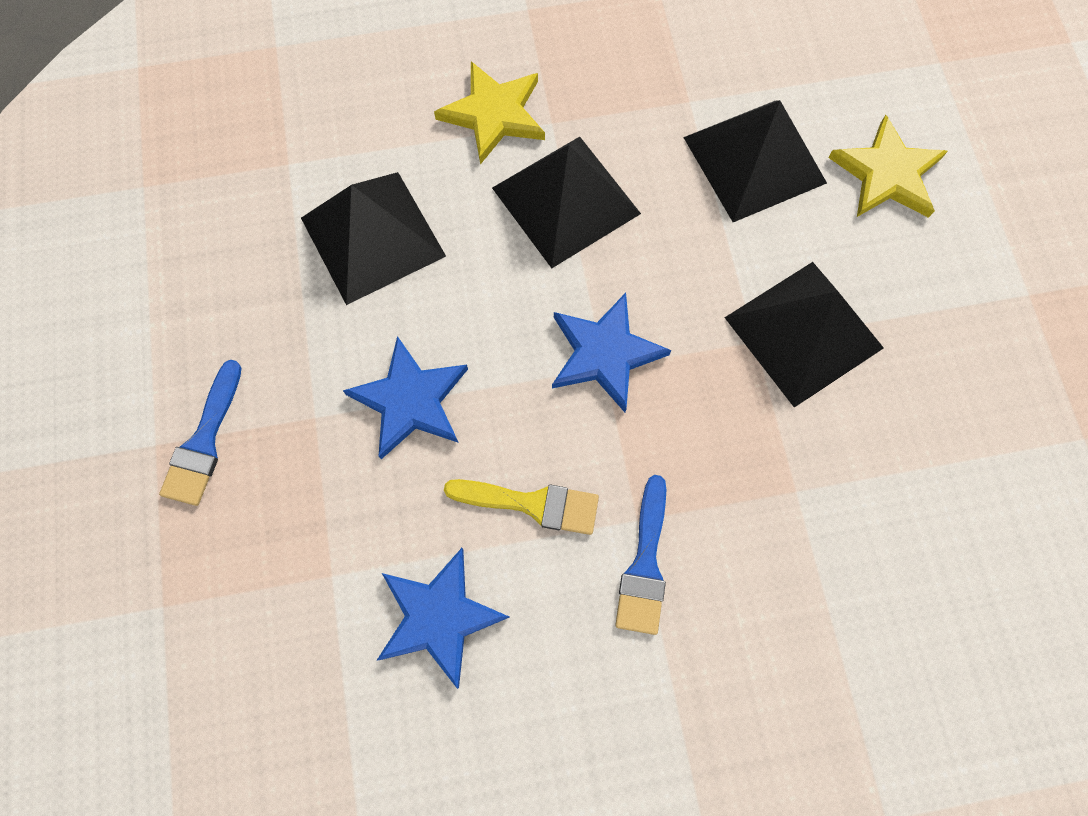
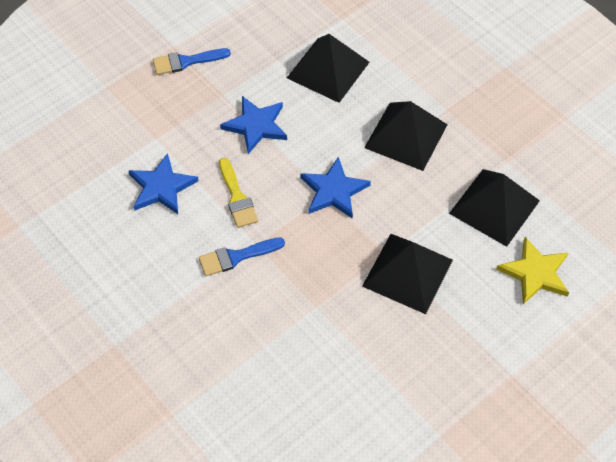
camera: 60 degrees right, 15 degrees down
yellow star [434,61,545,165] -> none

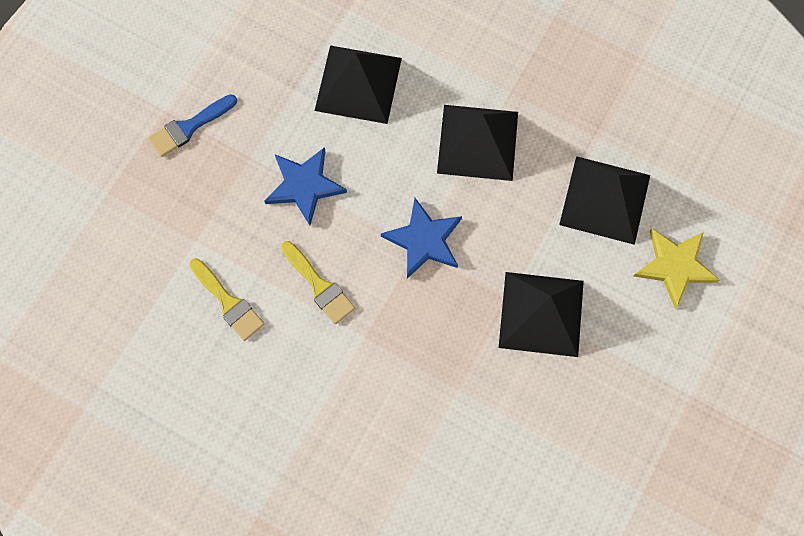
camera: 20 degrees left, 15 degrees up
blue star [128,153,199,214] -> yellow brush [189,258,265,341]
blue brush [199,237,285,276] -> none

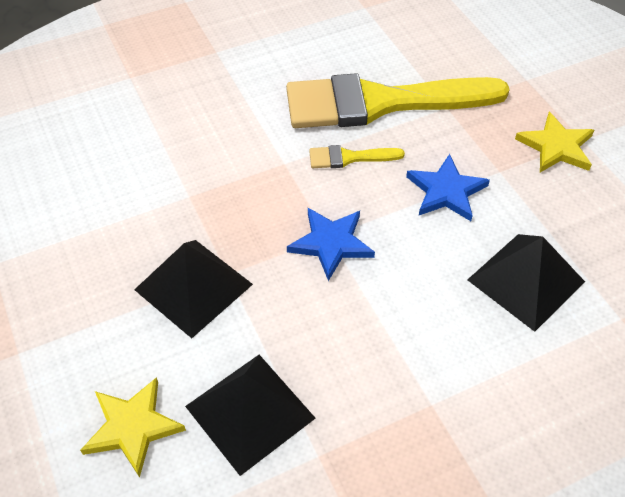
camera: 125 degrees right, 20 degrees down
blue brush [148,94,237,157] -> yellow star [515,112,594,173]
yellow brush [189,258,265,341] -> yellow brush [286,73,510,128], size x2.48
black pyramid [437,105,518,181] -> none

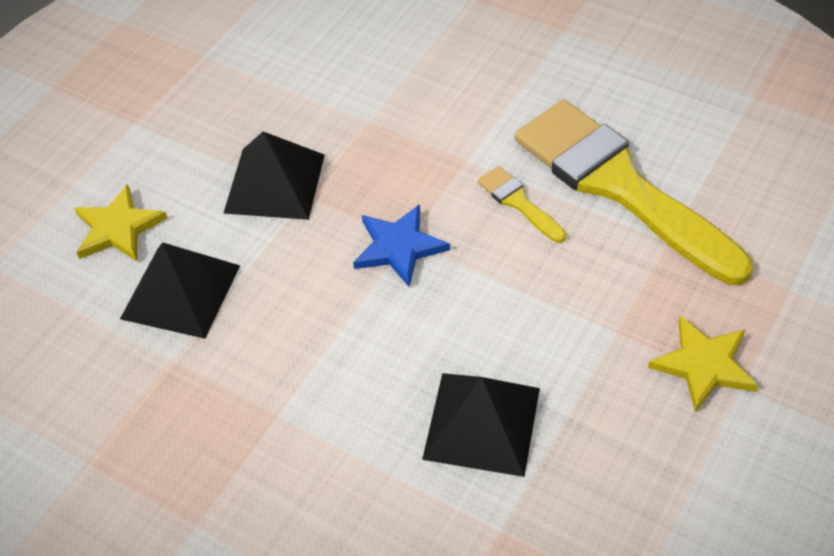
camera: 60 degrees right, 0 degrees up
blue star [406,154,490,221] -> none

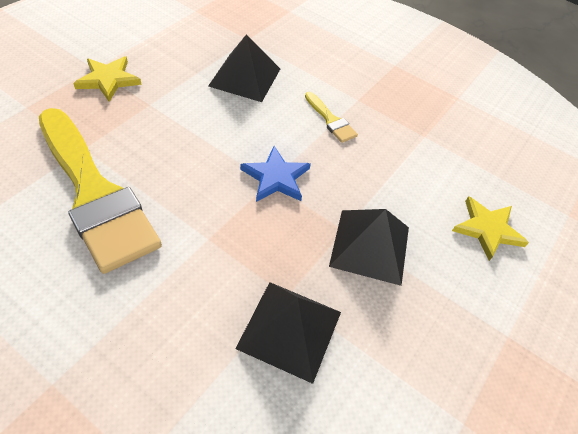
camera: 175 degrees right, 0 degrees up
black pyramid [120,242,240,339] -> black pyramid moved to [235,282,341,384]
yellow brush [478,166,566,243] -> yellow brush moved to [305,92,358,143]

